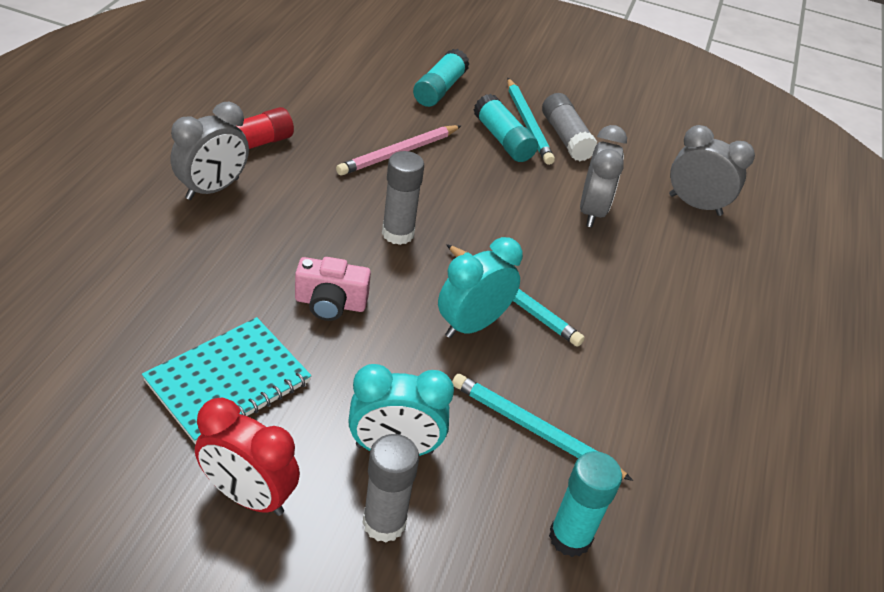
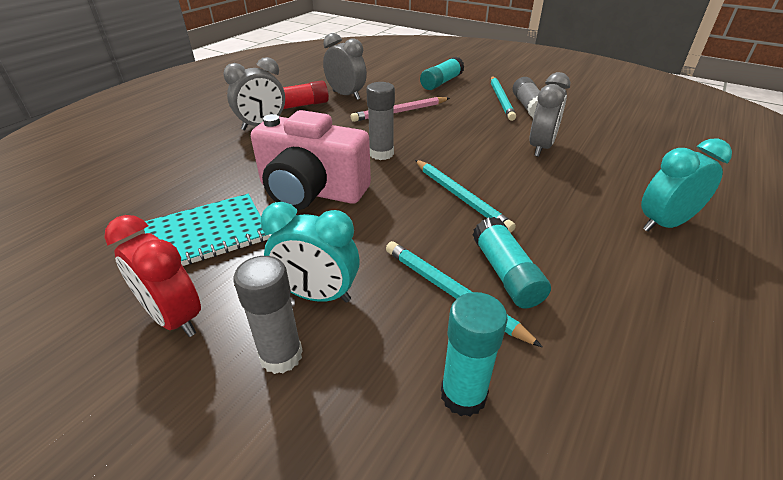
camera: 20 degrees right, 5 degrees down
pink camera [295,257,371,321] -> pink camera [251,110,371,210], size x1.94
turquoise clock [438,237,523,338] -> turquoise clock moved to [641,138,732,232]
turquoise glue stick [474,94,538,162] -> turquoise glue stick moved to [473,217,551,308]
grey clock [669,125,755,216] -> grey clock moved to [323,33,367,100]

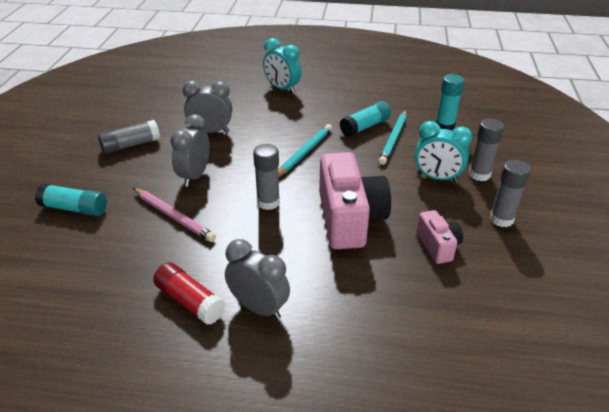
camera: 115 degrees left, 0 degrees up
red clock [104,215,201,337] -> grey glue stick [490,160,531,227]
turquoise notebook [144,194,270,266] -> pink camera [417,210,463,264]
turquoise clock [261,202,360,303] -> turquoise clock turned 120 degrees clockwise [415,121,472,182]
grey clock [323,33,367,100] -> grey clock moved to [170,114,210,187]
turquoise pencil [491,76,516,121] -> none

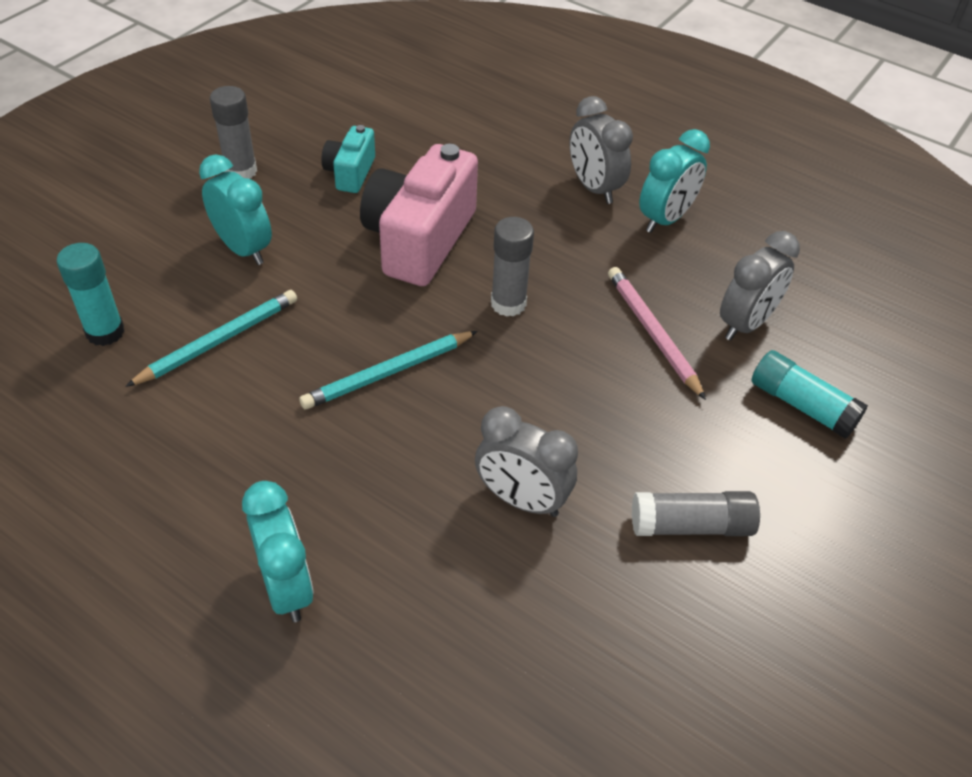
camera: 155 degrees left, 10 degrees up
red glue stick [153,262,226,325] -> turquoise clock [639,129,710,233]
grey clock [170,114,210,187] -> grey clock moved to [720,231,800,341]
turquoise glue stick [340,101,391,137] -> none
pink camera [417,210,463,264] -> turquoise camera [321,125,375,193]
grey glue stick [469,118,504,181] -> none

